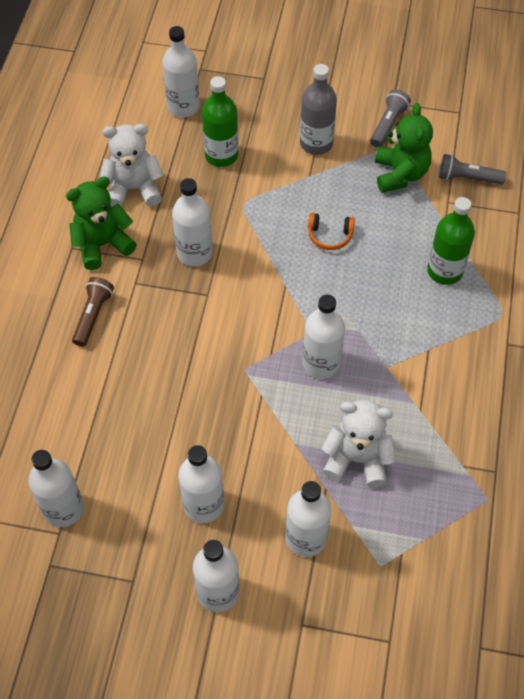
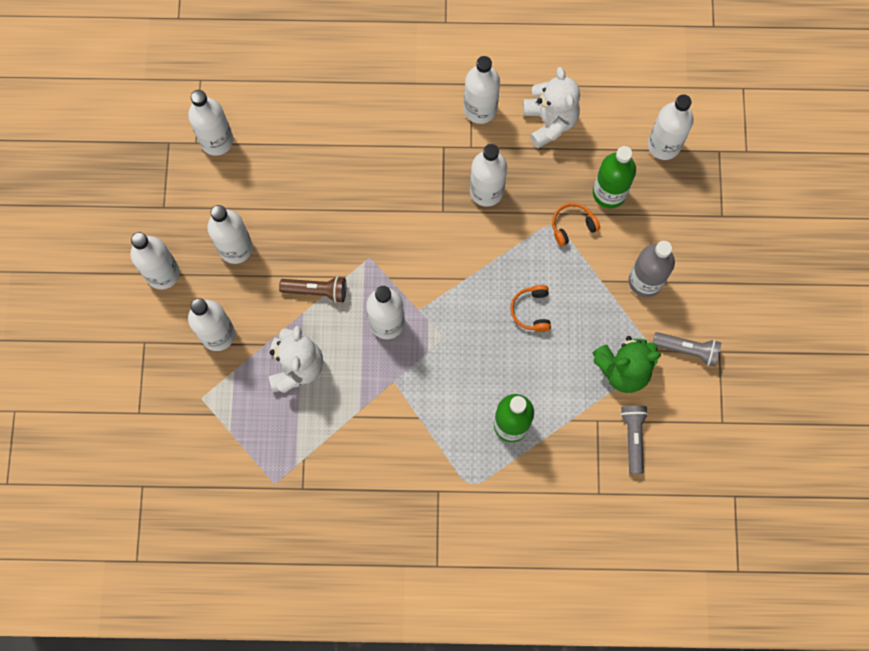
camera: 80 degrees right, 15 degrees up
green teddy bear [66,176,137,270] -> white bottle [464,56,500,124]
brown flashlight [72,277,114,347] -> brown flashlight moved to [279,276,346,303]
none -> orange headphones [552,203,600,246]

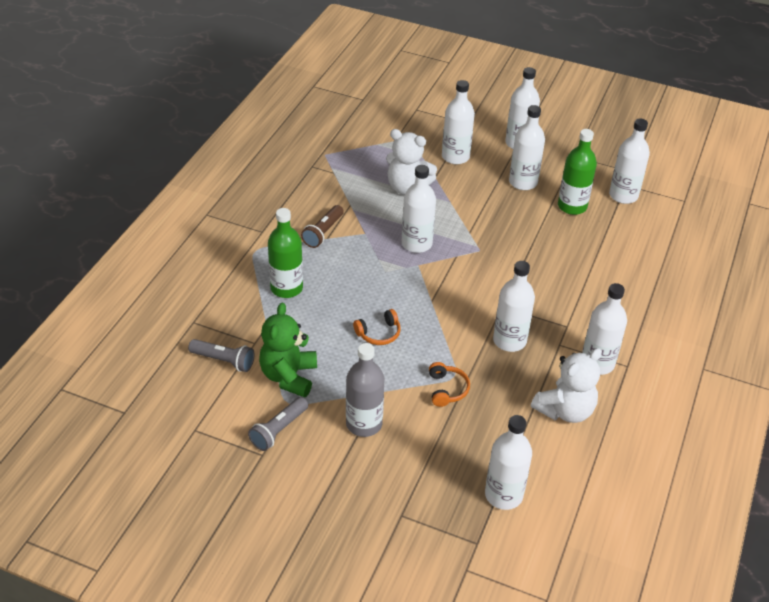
camera: 110 degrees right, 30 degrees down
brown flashlight [279,276,346,303] -> brown flashlight moved to [301,205,344,248]
orange headphones [510,285,551,332] -> orange headphones turned 135 degrees clockwise [353,309,401,345]
white teddy bear [523,67,580,148] -> white teddy bear turned 45 degrees counterclockwise [531,348,602,423]
green bottle [593,146,636,209] -> green bottle moved to [558,129,597,215]

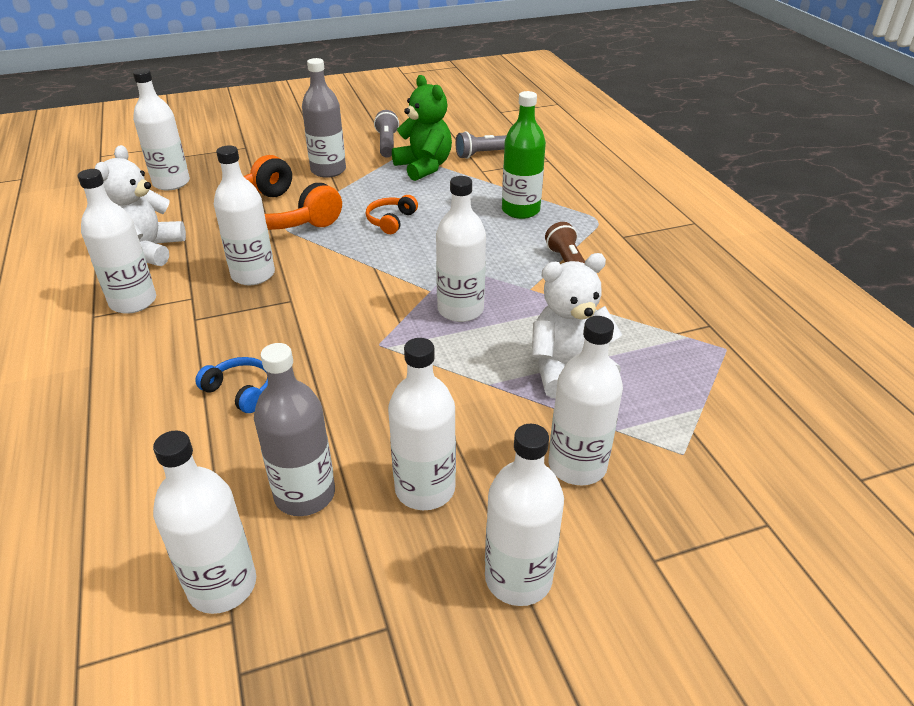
camera: 140 degrees right, 5 degrees down
orange headphones [429,362,470,407] -> orange headphones [244,155,342,230], size x2.11
green bottle [558,129,597,215] -> grey bottle [254,343,335,516]
none -> blue headphones [195,357,268,413]

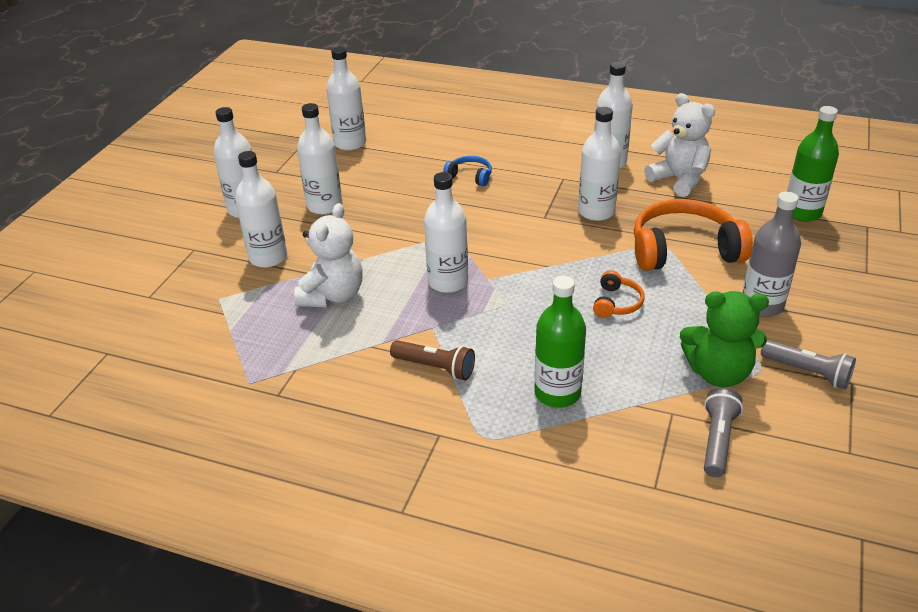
camera: 130 degrees right, 0 degrees up
white bottle [133,68,190,190] -> green bottle [787,106,839,222]
blue headphones [195,357,268,413] -> blue headphones turned 135 degrees counterclockwise [443,156,492,186]
grey bottle [254,343,335,516] -> none
orange headphones [366,195,418,234] -> orange headphones turned 45 degrees clockwise [593,270,644,318]

